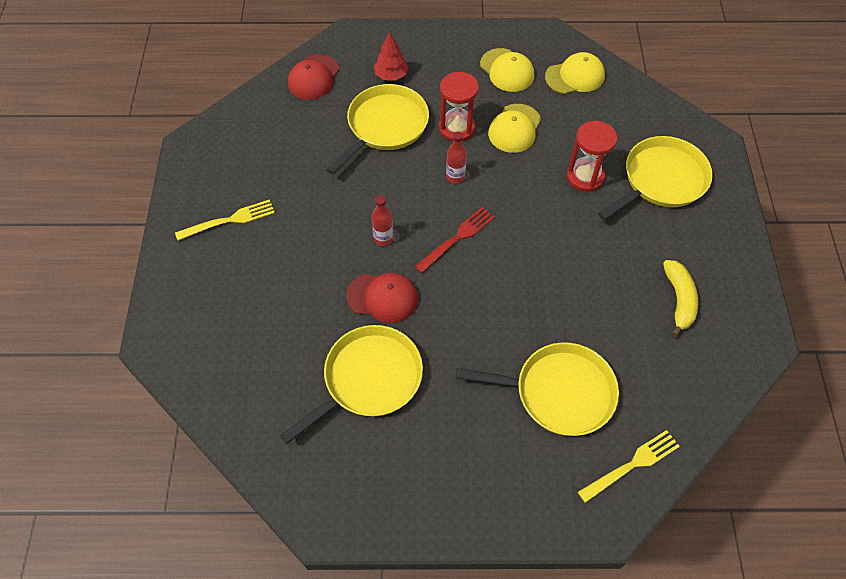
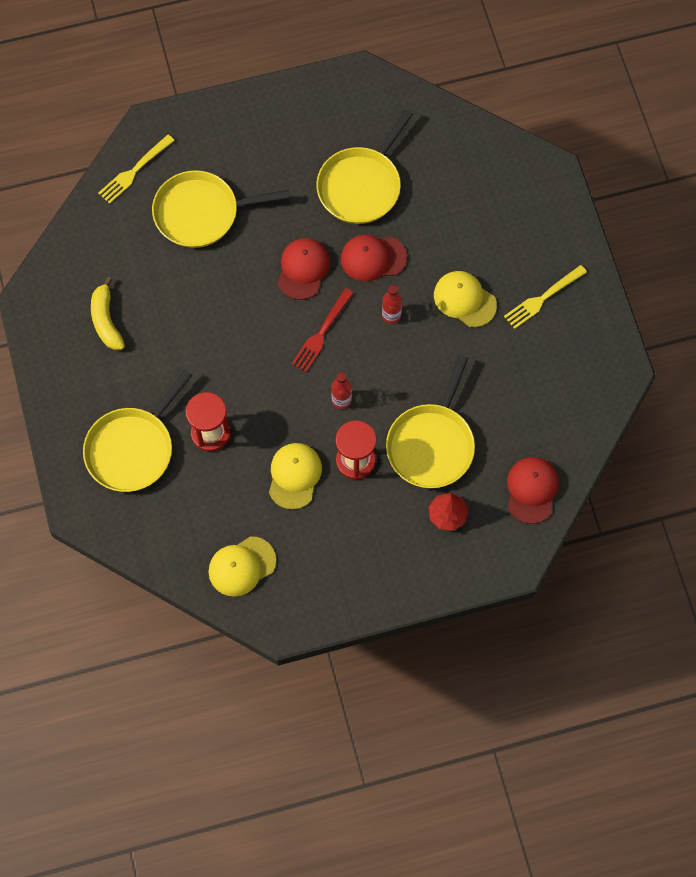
camera: 165 degrees right, 10 degrees up
yellow cap [480,48,534,92] -> yellow cap moved to [434,271,497,327]
none -> red cap [277,238,330,300]

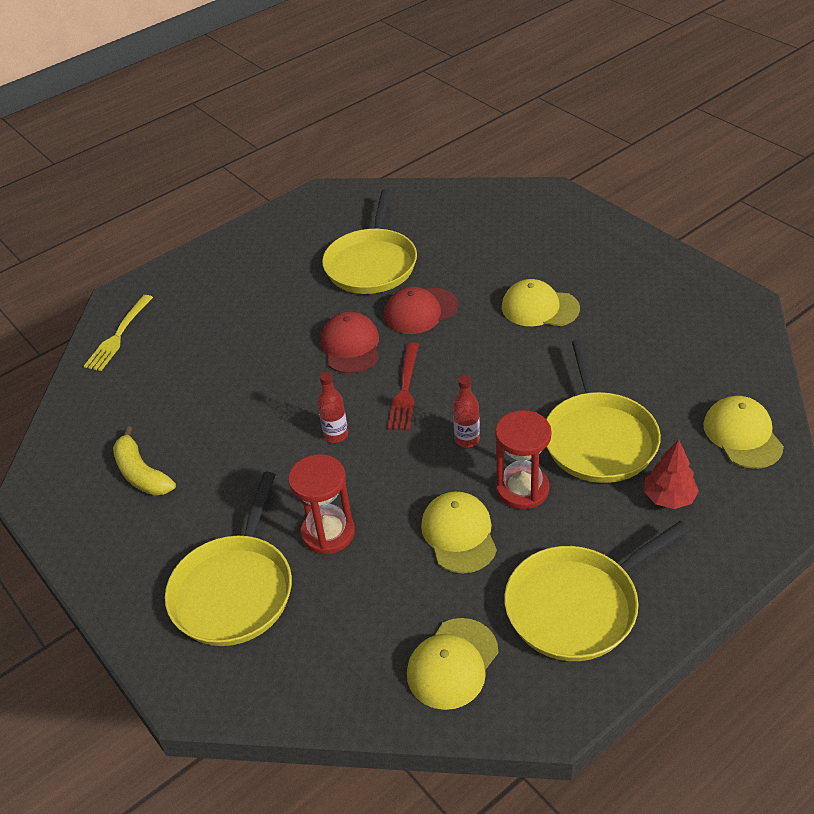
camera: 20 degrees left, 25 degrees down
yellow pan [152,170,290,248] -> yellow pan moved to [504,521,689,661]
red bottle [382,285,402,324] -> red bottle moved to [318,372,348,443]
yellow fork [504,265,587,329] -> none
red cap [507,457,559,524] -> yellow cap [703,396,784,469]

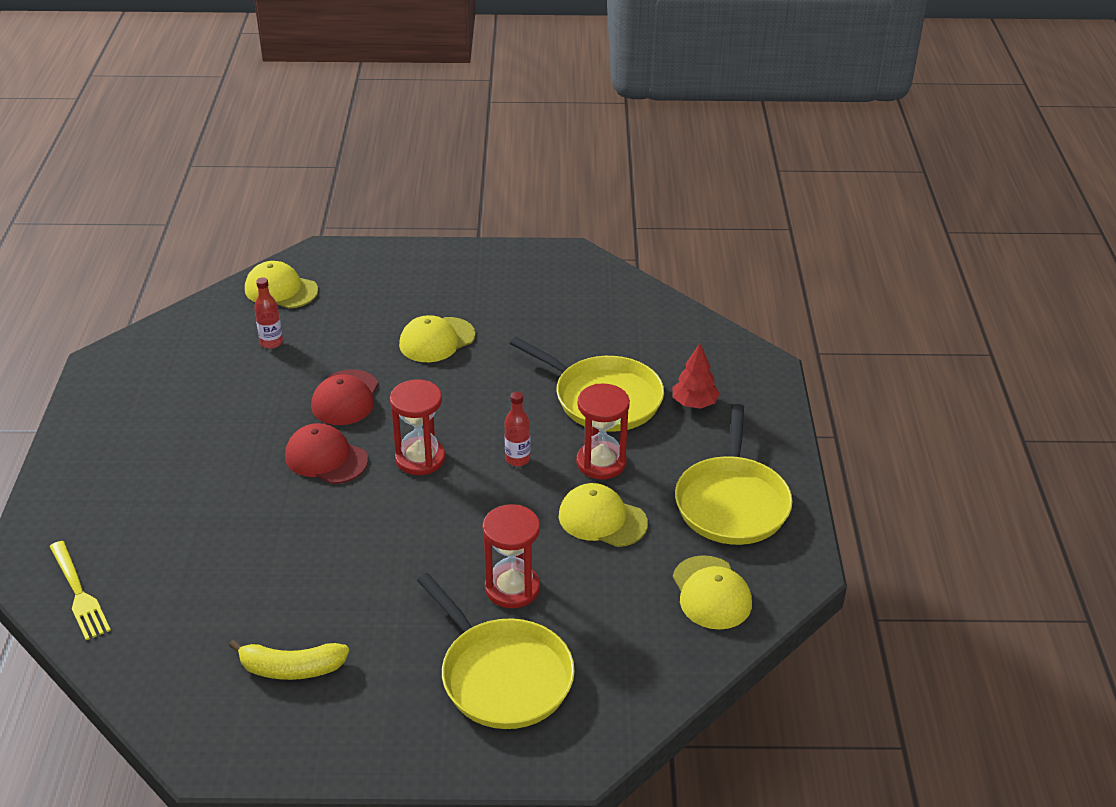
camera: 55 degrees left, 5 degrees down
red bottle [318,372,348,443] -> red bottle moved to [254,277,283,349]
yellow pan [322,189,417,294] -> none
red fork [388,342,419,430] -> red hourglass [390,379,445,475]
yellow cap [703,396,784,469] -> yellow cap moved to [245,261,318,308]

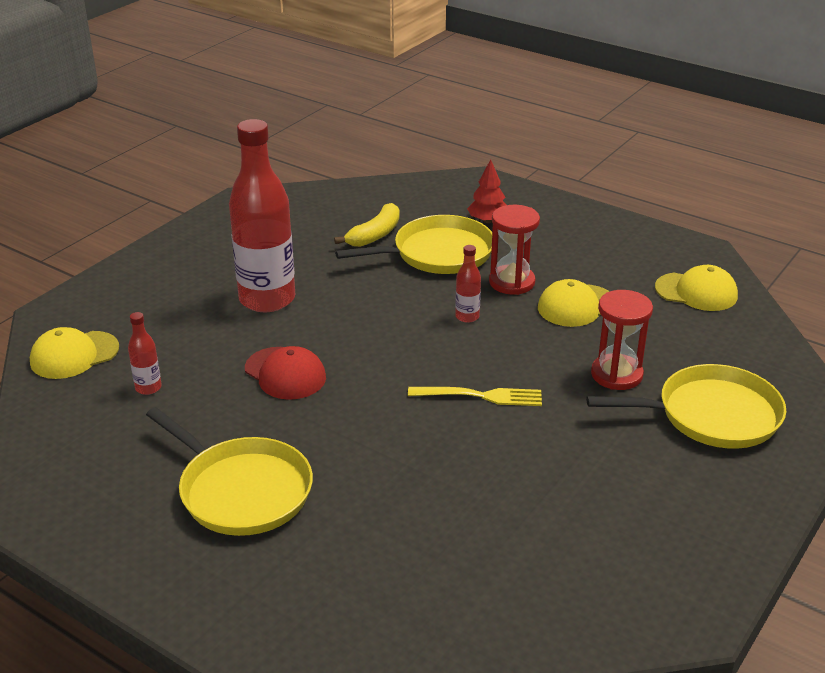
camera: 55 degrees left, 5 degrees down
yellow fork [49,541,111,640] -> yellow fork moved to [408,387,542,406]
yellow banana [229,640,349,680] -> yellow banana moved to [334,203,400,247]
red cap [285,423,368,484] -> none
red hourglass [390,379,445,475] -> none
yellow cap [399,315,475,362] -> red bottle [229,119,295,312]
yellow pan [675,404,792,545] -> yellow pan moved to [146,407,313,536]

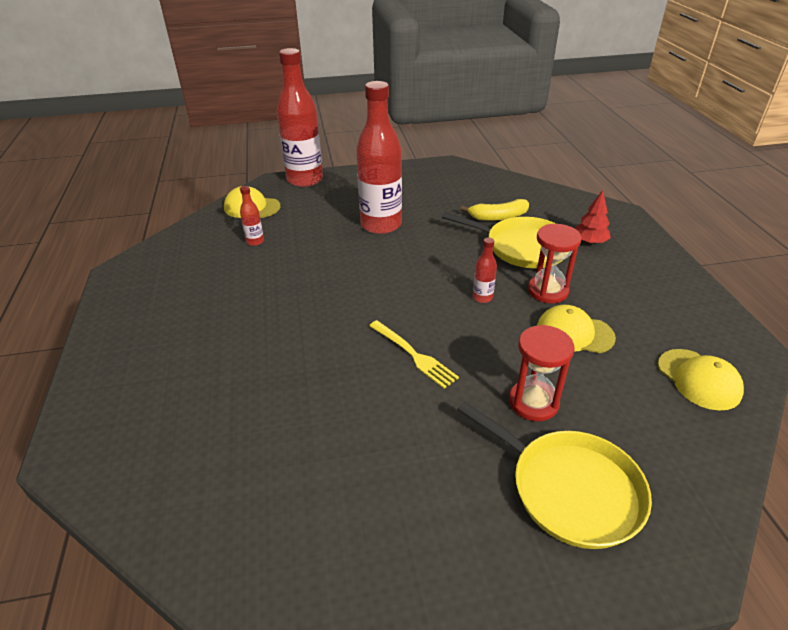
camera: 45 degrees right, 5 degrees up
yellow pan [146,407,313,536] -> none
red cap [245,346,326,400] -> none
none -> red bottle [277,48,323,187]

